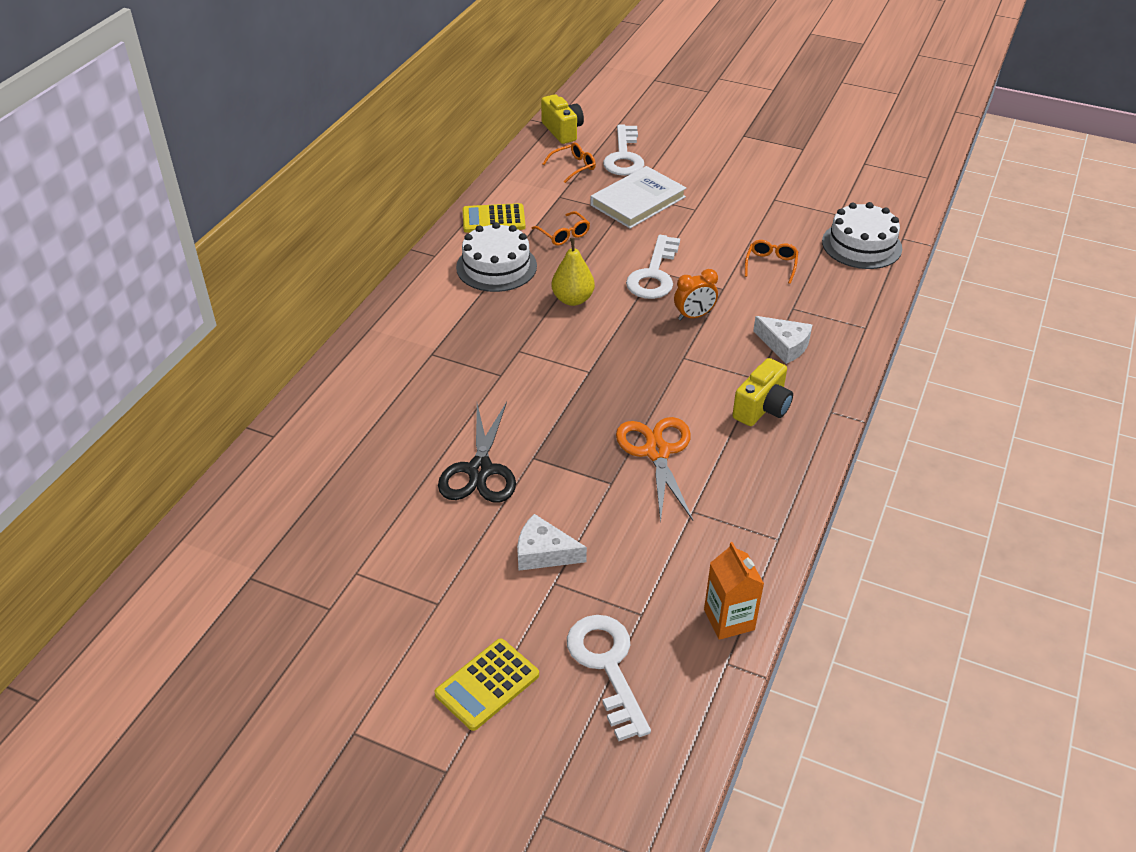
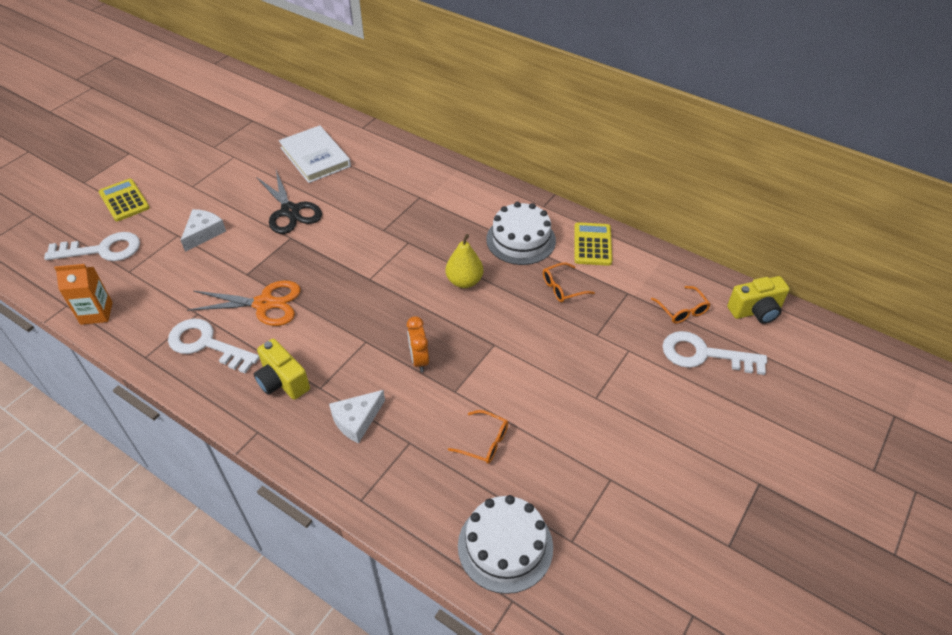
camera: 100 degrees right, 5 degrees up
black scissors [438,402,516,503] -> black scissors turned 135 degrees counterclockwise [256,170,322,234]
white book [590,166,686,229] -> white book moved to [279,125,351,183]
white key [626,235,680,299] -> white key moved to [168,319,260,373]

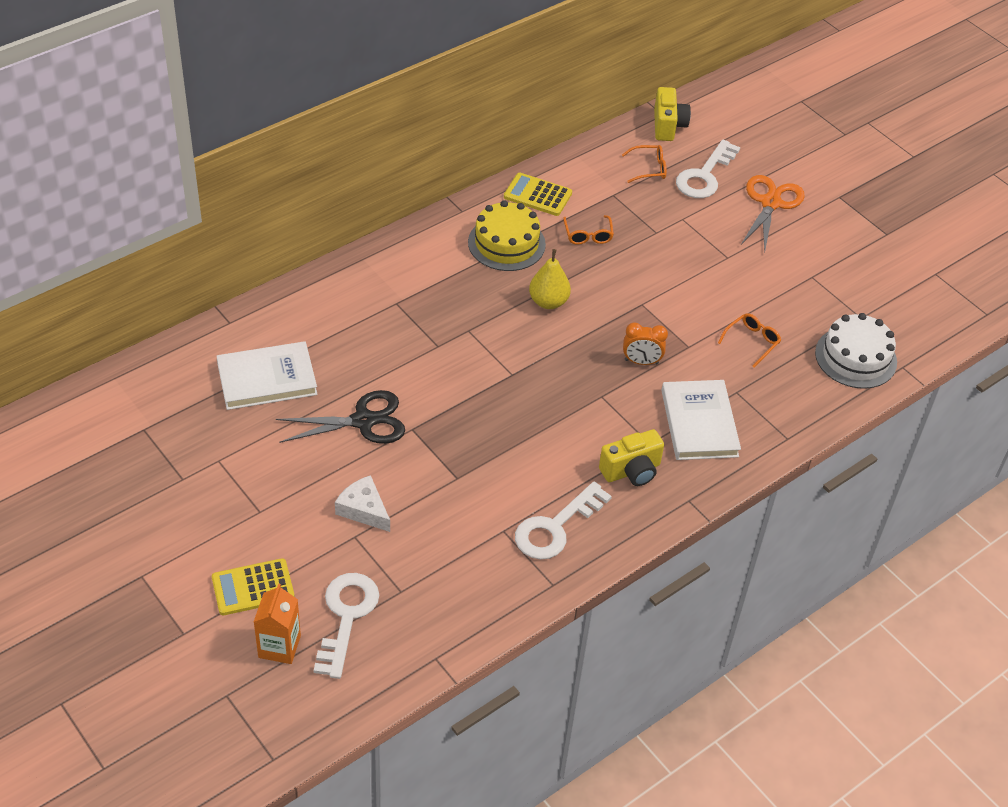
camera: 75 degrees left, 0 degrees up
orange carton [54,264,113,325] -> orange carton moved to [254,584,301,664]
orange scissors [187,280,301,326] -> orange scissors moved to [741,175,805,252]
white cheese [329,390,385,443] -> white book [661,380,741,460]
white cake [486,202,556,265] -> yellow cake [468,200,546,271]

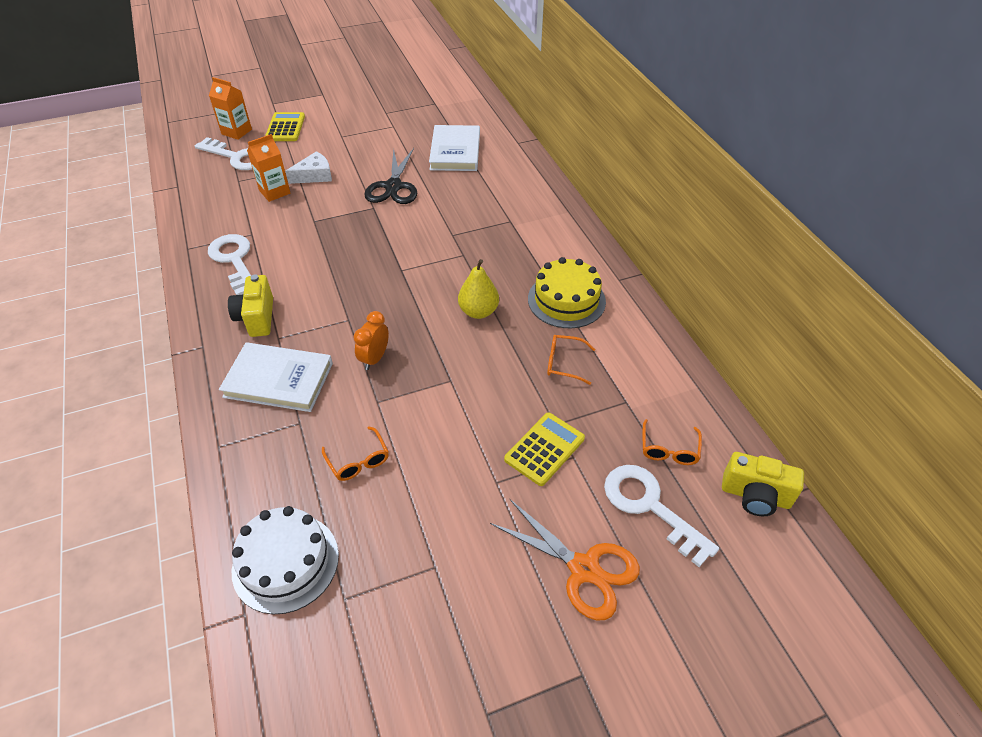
camera: 110 degrees right, 0 degrees up
yellow calculator [504,173,572,216] -> yellow calculator moved to [504,413,585,486]
none -> orange carton [247,134,290,202]

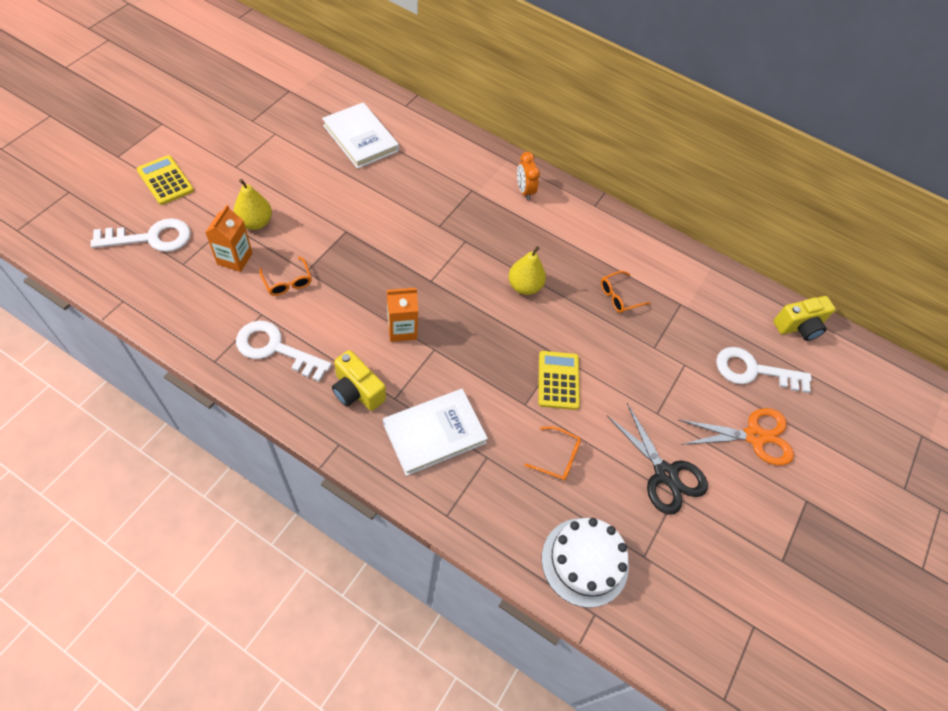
camera: 45 degrees left, 10 degrees up
orange carton [209,77,252,140] -> orange carton moved to [387,288,418,342]
white cheese [285,151,332,184] -> yellow pear [233,179,272,230]
orange clock [353,311,389,370] -> orange clock moved to [517,152,540,200]
black scissors [364,148,417,204] -> black scissors moved to [607,403,708,515]
yellow calculator [504,413,585,486] -> yellow calculator moved to [538,351,580,410]
yellow cake [528,257,606,328] -> none
orange glasses [643,419,702,465] -> orange glasses moved to [259,257,312,296]

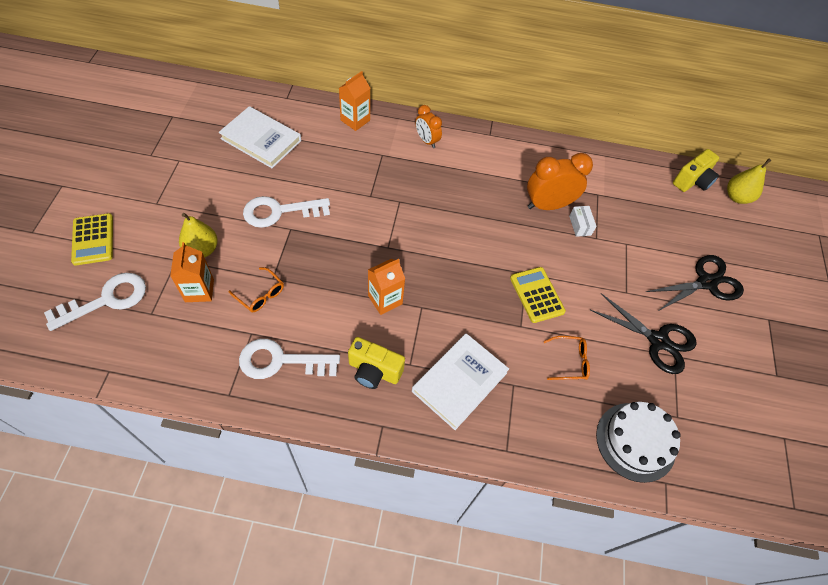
camera: 20 degrees left, 0 degrees up
yellow calculator [137,155,194,205] -> yellow calculator turned 135 degrees counterclockwise [71,213,113,266]
yellow pear [508,246,546,295] -> yellow pear moved to [727,159,771,204]
orange glasses [601,271,650,313] -> orange clock [527,153,593,210]
orange scissors [679,408,794,465] -> black scissors [646,255,744,312]
white key [716,347,812,393] -> white key moved to [243,196,330,228]
none -> orange carton [339,71,370,131]
none -> white box [569,206,597,237]

